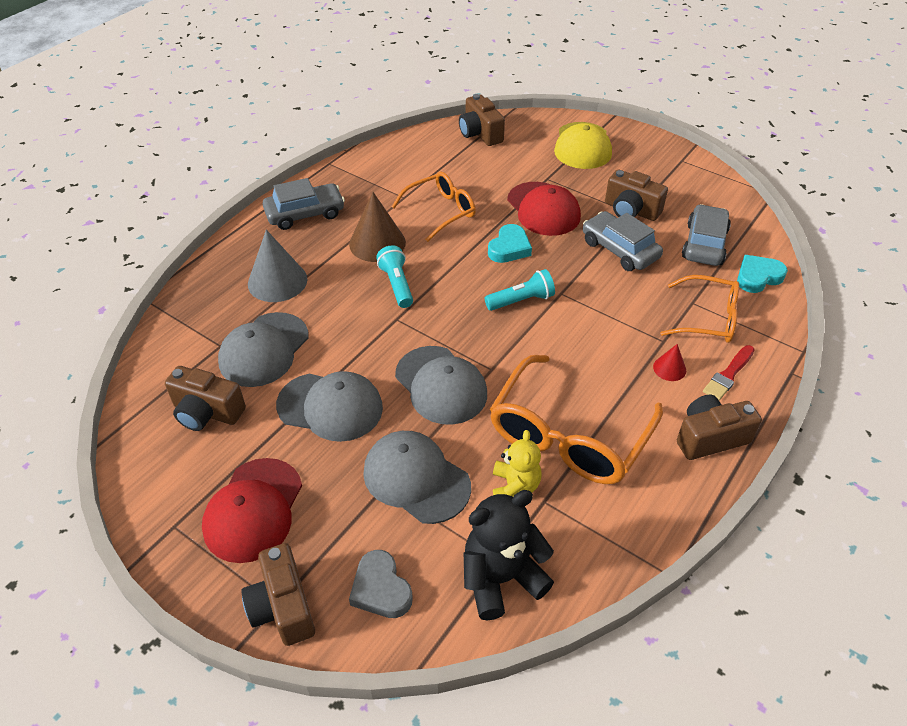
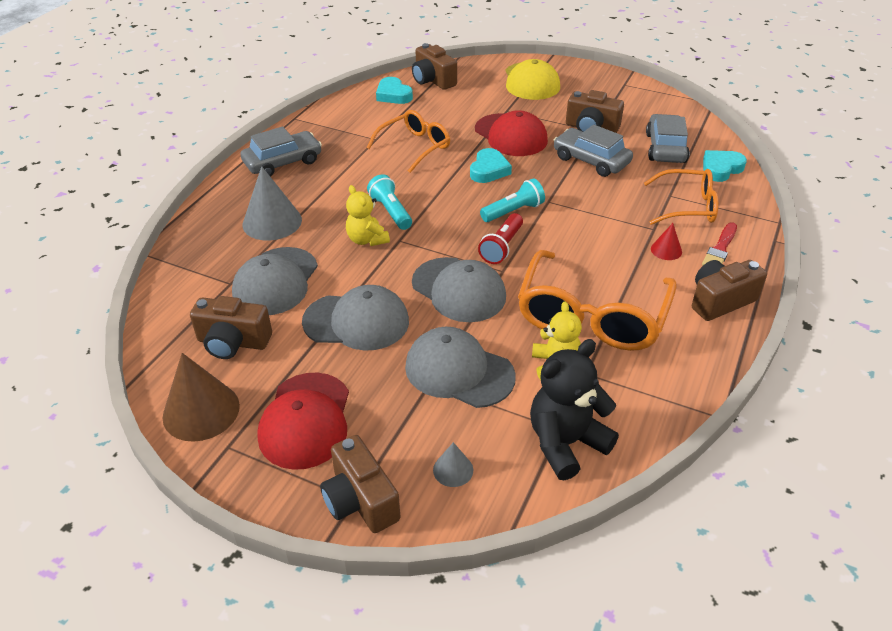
camera: 10 degrees left, 5 degrees down
brown cone [349,192,406,262] -> brown cone moved to [162,353,240,442]
grey heart [349,550,413,618] -> grey cone [433,442,473,487]
none -> yellow teddy bear [346,185,390,246]
none -> turquoise heart [376,77,413,104]
none -> red flashlight [478,213,523,264]

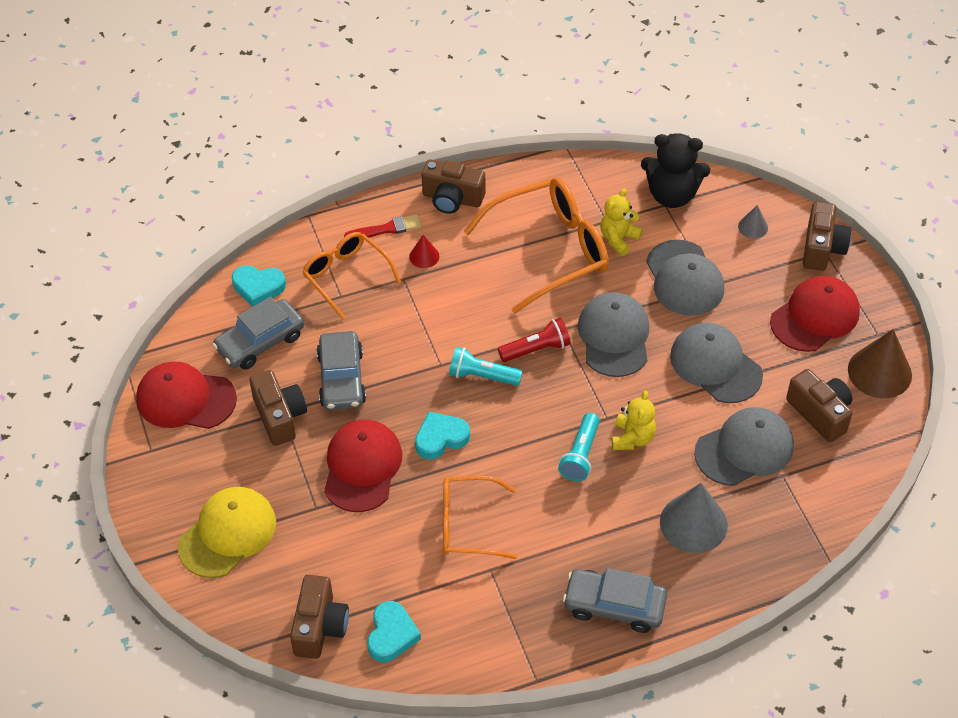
camera: 135 degrees left, 10 degrees up
none -> red cap [136,361,237,429]

